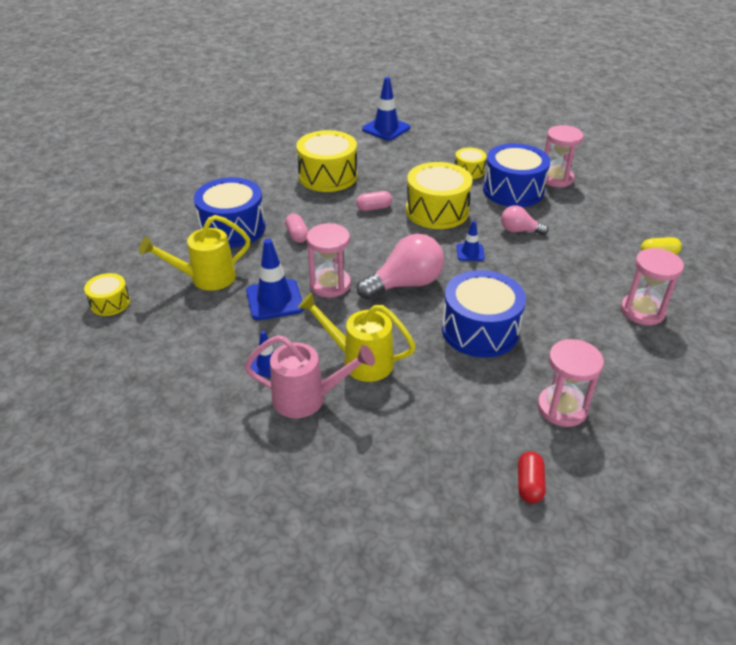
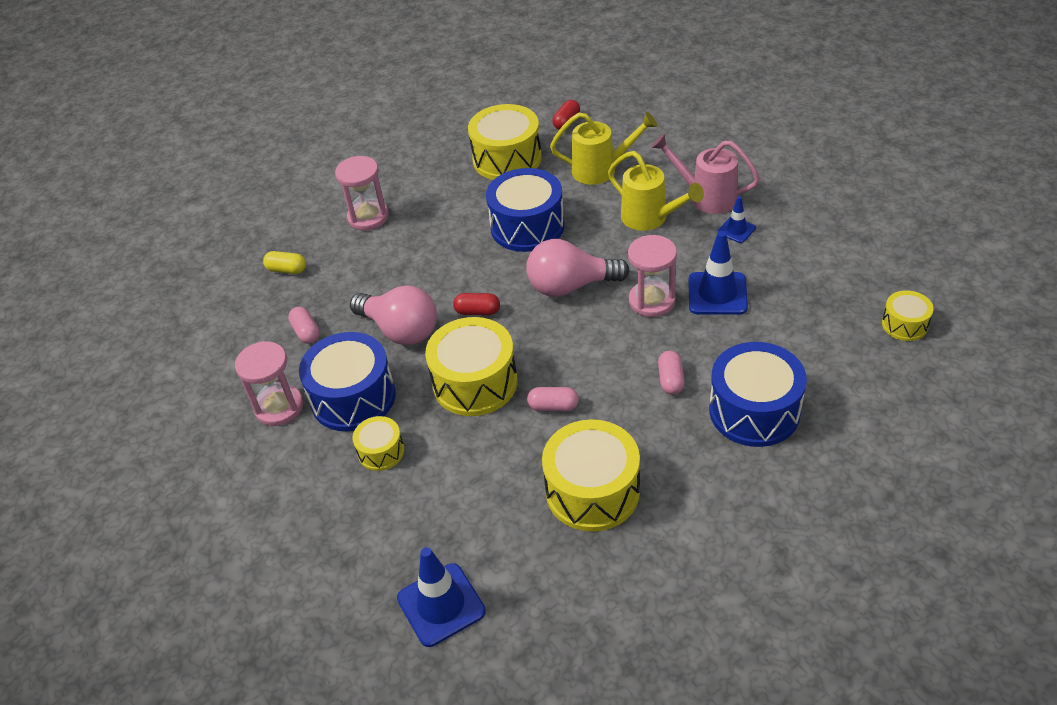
camera: 155 degrees left, 5 degrees up
yellow watering can [139,215,250,291] -> yellow watering can moved to [550,112,657,185]
blue traffic cone [456,221,485,261] -> red capsule [453,293,500,315]
pink light bulb [501,205,548,235] -> pink light bulb [350,285,437,345], size x1.77
pink hourglass [537,339,604,427] -> yellow drum [468,104,542,180]
none -> pink capsule [288,307,320,344]

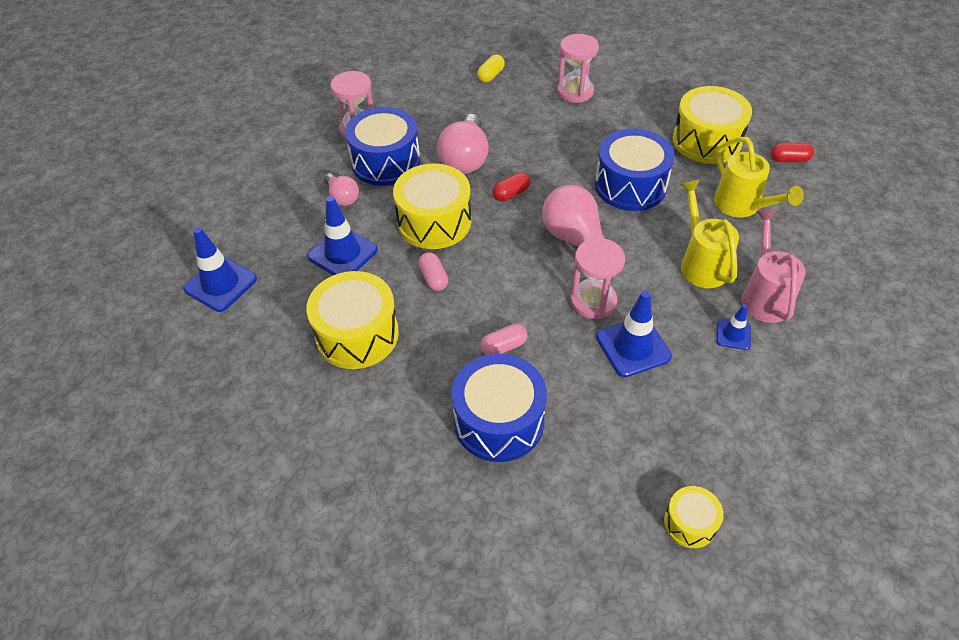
camera: 60 degrees right, 5 degrees up
yellow capsule [263,251,306,274] -> yellow capsule turned 45 degrees clockwise [477,55,505,82]
pink capsule [288,307,320,344] -> none
yellow drum [352,416,404,471] -> pink light bulb [324,173,359,206]
red capsule [453,293,500,315] -> red capsule turned 75 degrees clockwise [492,172,530,201]
yellow watering can [608,151,704,231] -> yellow watering can turned 150 degrees clockwise [680,180,739,288]
none -> blue traffic cone [308,196,378,275]

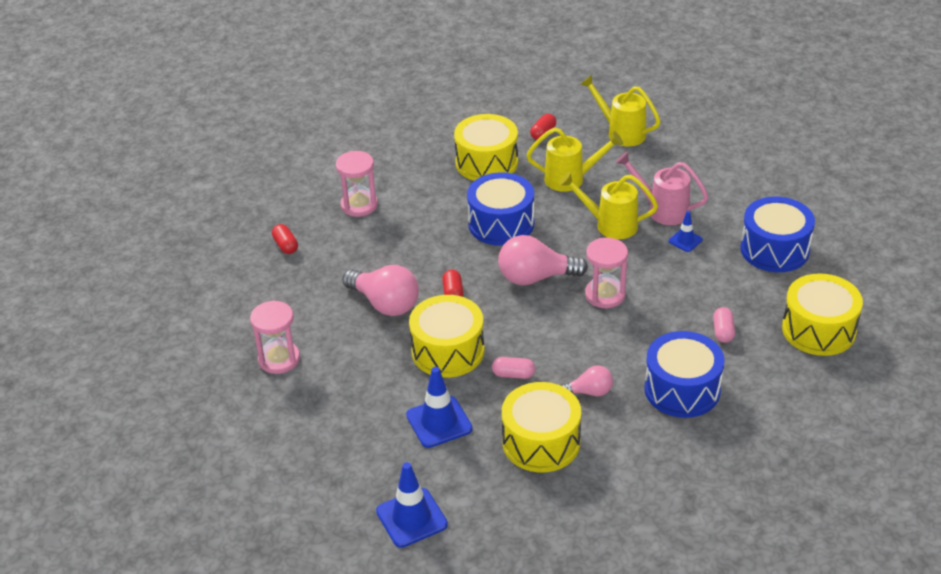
camera: 60 degrees left, 10 degrees down
pink light bulb [324,173,359,206] -> pink light bulb moved to [560,365,613,396]
blue drum [345,107,420,186] -> blue drum moved to [740,197,815,272]
yellow capsule [477,55,505,82] -> red capsule [272,224,298,254]
pink capsule [481,324,527,355] -> pink capsule moved to [713,307,735,343]
blue traffic cone [596,291,672,377] -> none
yellow drum [664,486,724,548] -> yellow drum [782,273,863,356], size x1.91
none -> yellow watering can [580,75,661,146]

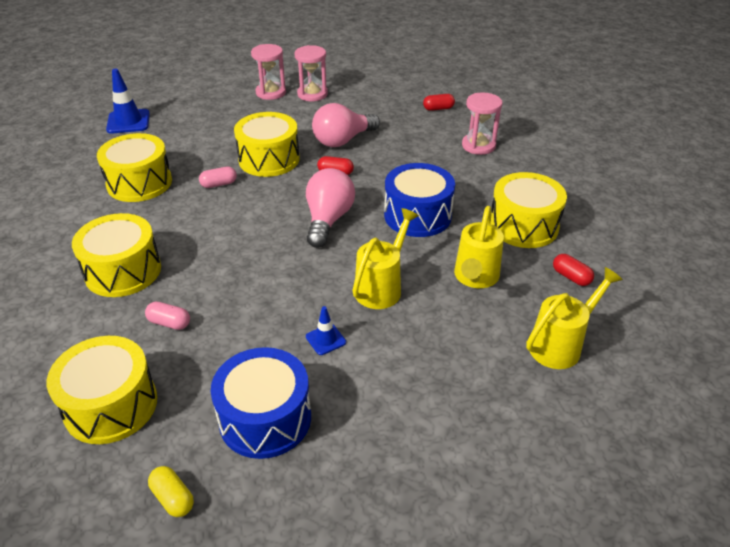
camera: 105 degrees right, 0 degrees up
blue traffic cone [406,367,473,448] -> none
pink capsule [492,357,535,379] -> pink capsule turned 45 degrees clockwise [199,166,237,188]
pink light bulb [560,365,613,396] -> none
pink hourglass [585,238,628,308] -> pink hourglass moved to [251,44,286,100]
pink watering can [616,152,708,225] -> none
blue drum [644,331,725,418] -> yellow drum [72,213,161,297]
none -> yellow capsule [148,466,194,517]

